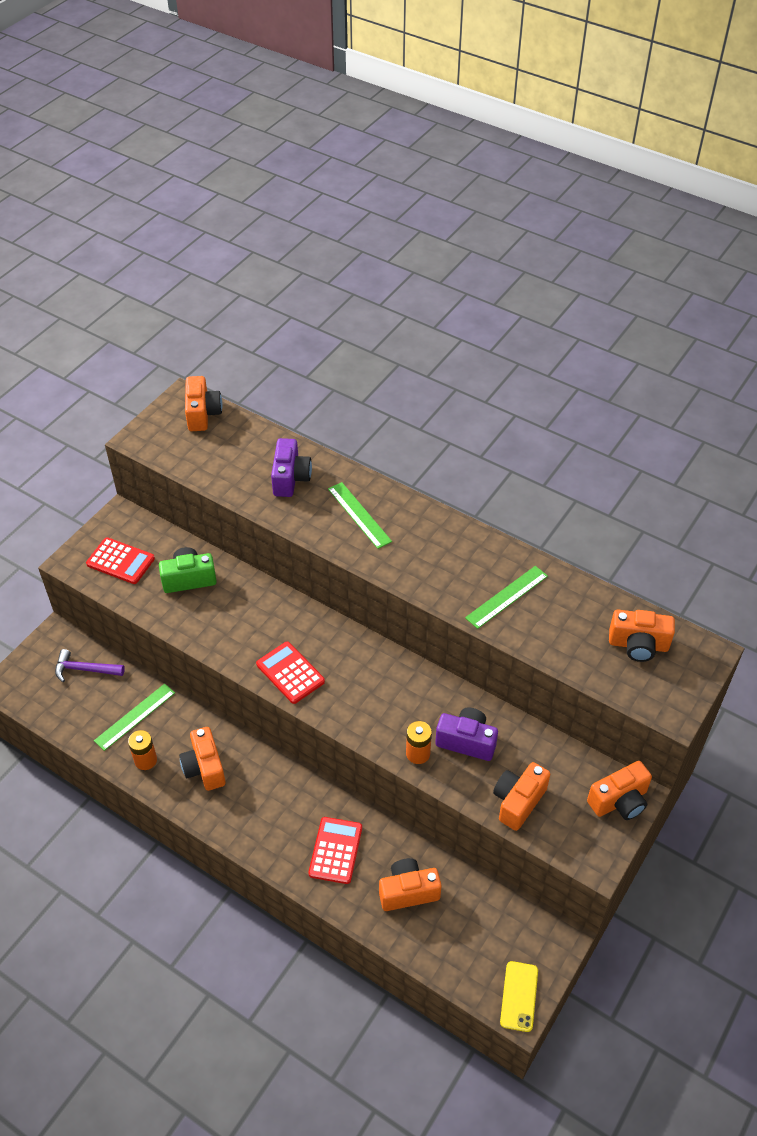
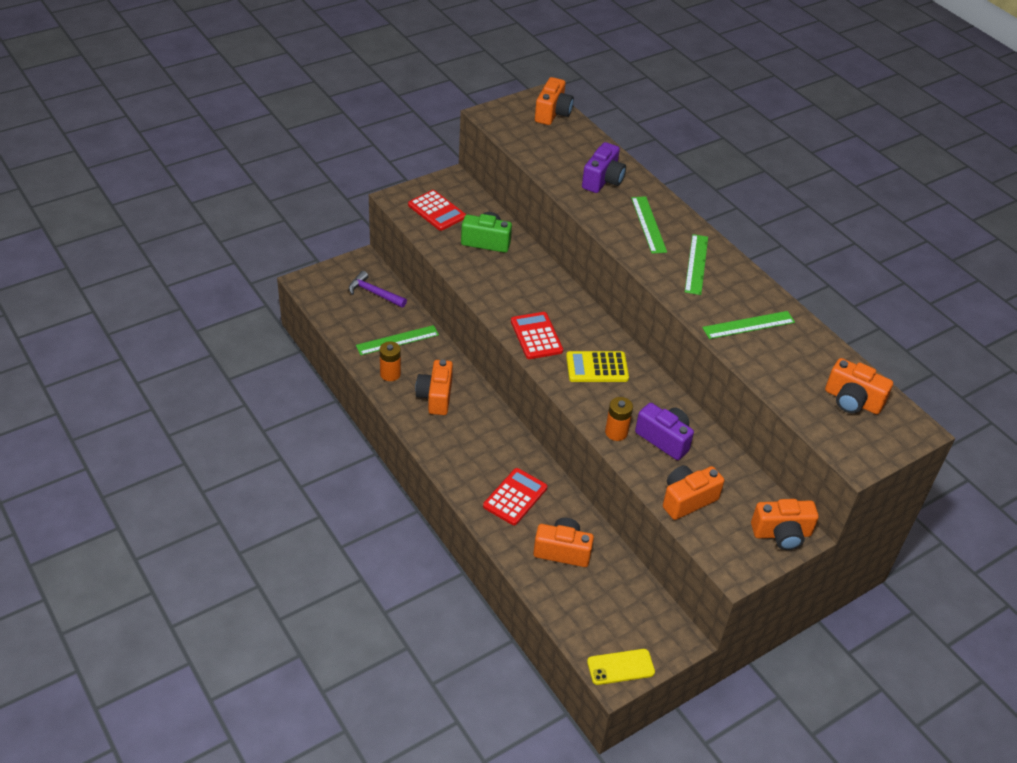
camera: 20 degrees right, 5 degrees down
yellow phone [500,961,538,1032] -> yellow phone turned 45 degrees clockwise [587,649,655,685]
none -> yellow calculator [566,351,629,382]
none -> green ruler [685,234,708,295]

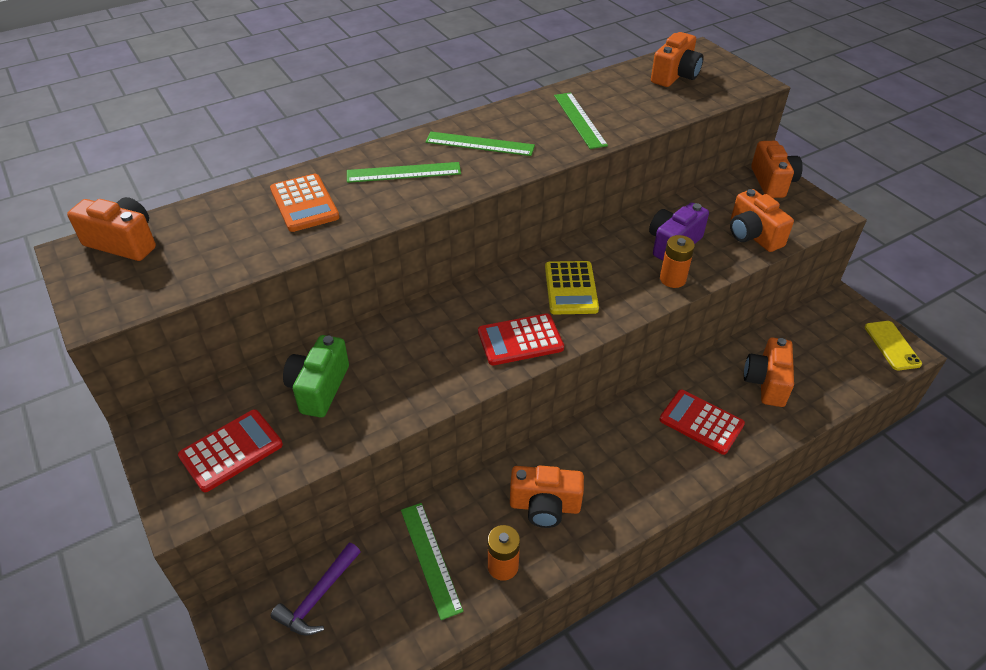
camera: 85 degrees left, 0 degrees up
purple camera [582,142,626,193] -> orange calculator [270,174,340,232]

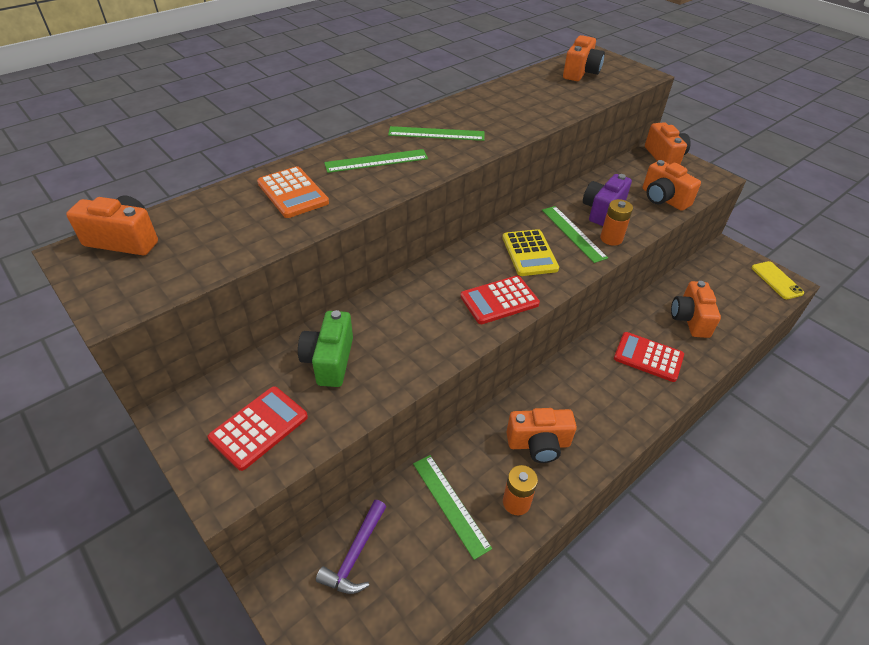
camera: 10 degrees left, 0 degrees up
green ruler [554,92,608,149] -> green ruler moved to [542,206,608,263]

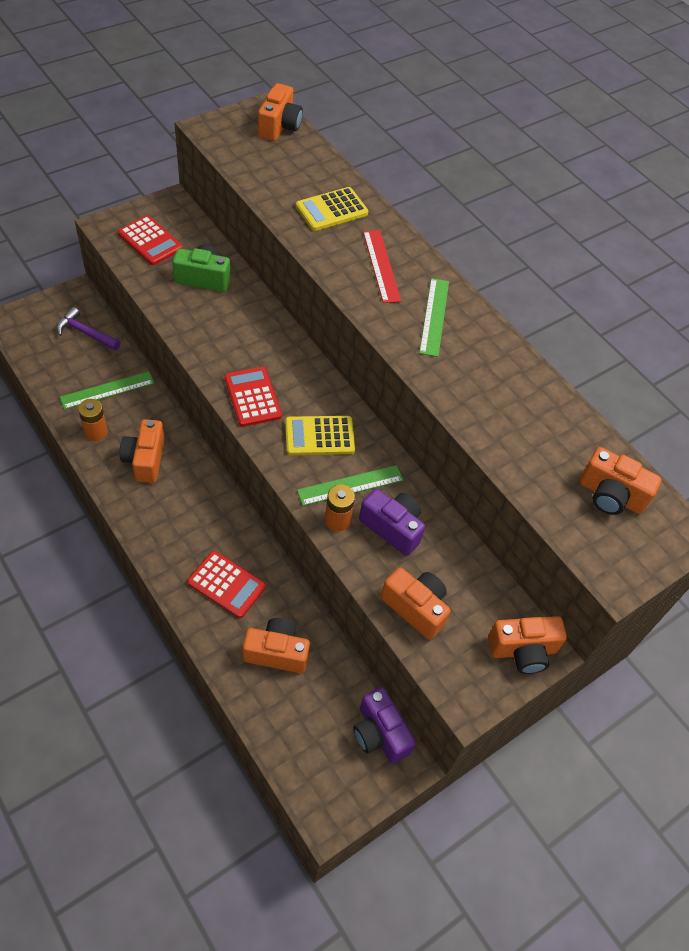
camera: 90 degrees right, 10 degrees up
orange calculator [257,166,329,218] -> yellow calculator [296,187,368,231]
green ruler [324,149,428,173] -> red ruler [363,230,401,303]
red calculator [614,332,684,382] -> red calculator turned 90 degrees clockwise [187,551,266,618]
orange camera [643,160,701,211] -> orange camera turned 75 degrees clockwise [381,567,451,640]
yellow phone [751,261,804,299] -> none
none -> purple camera [353,687,416,764]

